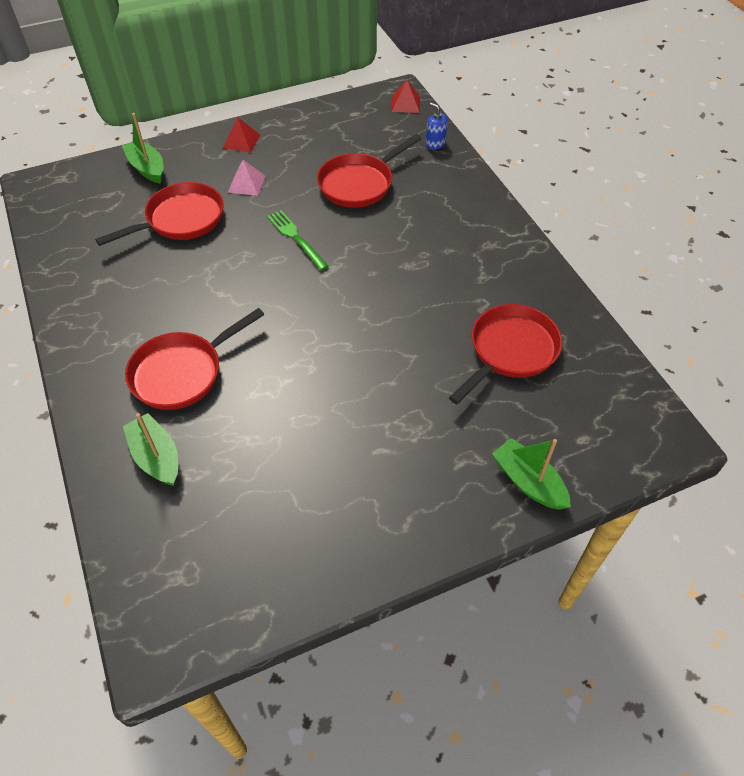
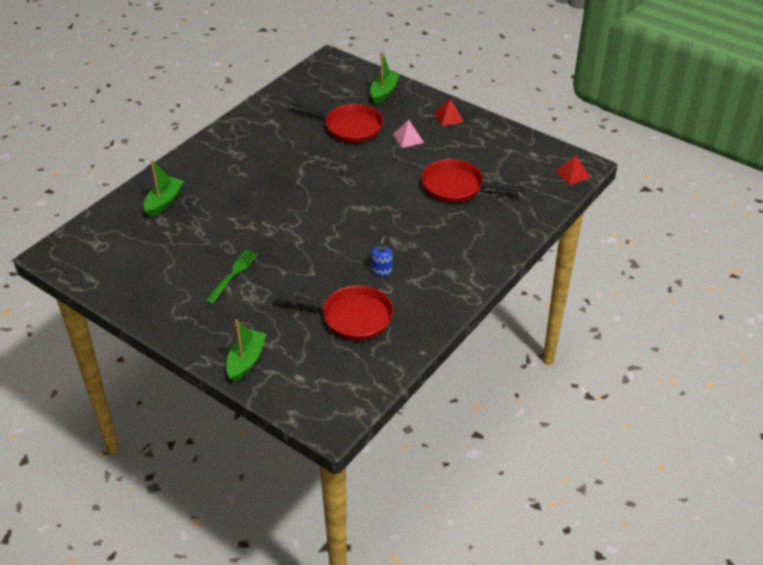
camera: 60 degrees right, 10 degrees down
red pan [125,308,265,410] -> none
green fork [267,210,329,271] -> green fork moved to [205,249,258,304]
blue soap dispenser [426,103,448,150] -> blue soap dispenser moved to [371,235,392,277]

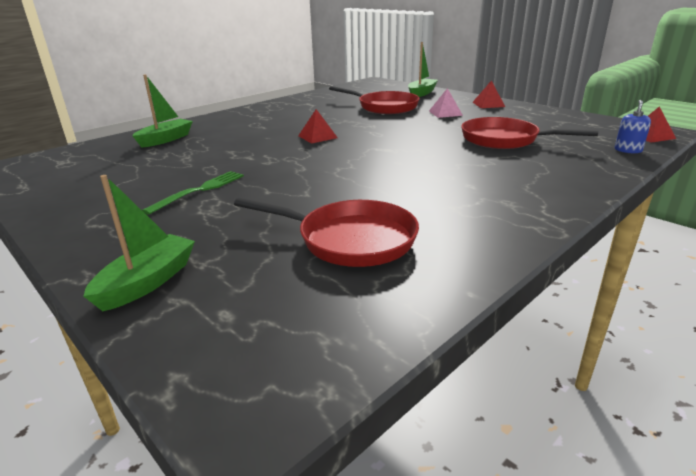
camera: 10 degrees right, 15 degrees down
blue soap dispenser [371,235,392,277] -> blue soap dispenser moved to [615,100,651,153]
none -> red pyramid [298,109,338,144]

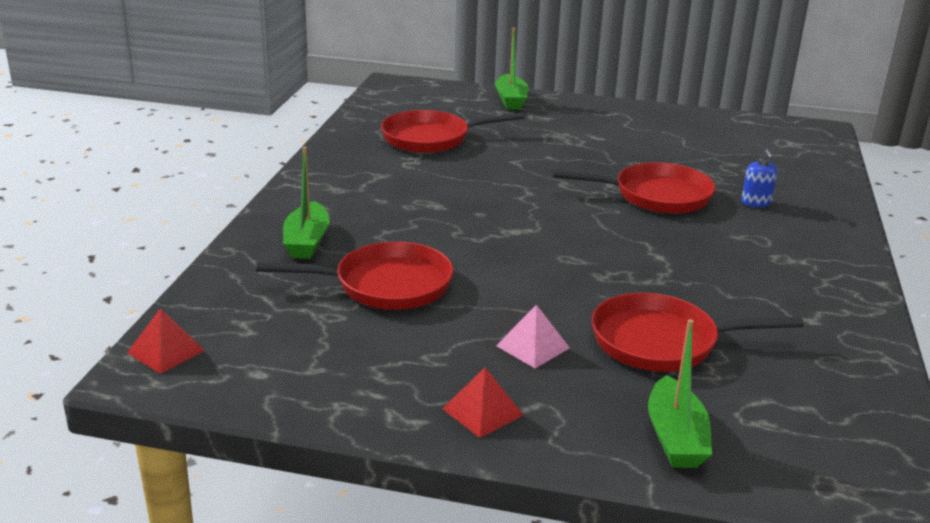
camera: 145 degrees right, 0 degrees up
green boat [132,74,193,148] -> green boat moved to [283,147,330,259]
green fork [142,171,244,215] -> none
red pyramid [298,109,338,144] -> none
blue soap dispenser [615,100,651,153] -> blue soap dispenser moved to [741,149,777,207]
none -> red pan [553,162,716,214]

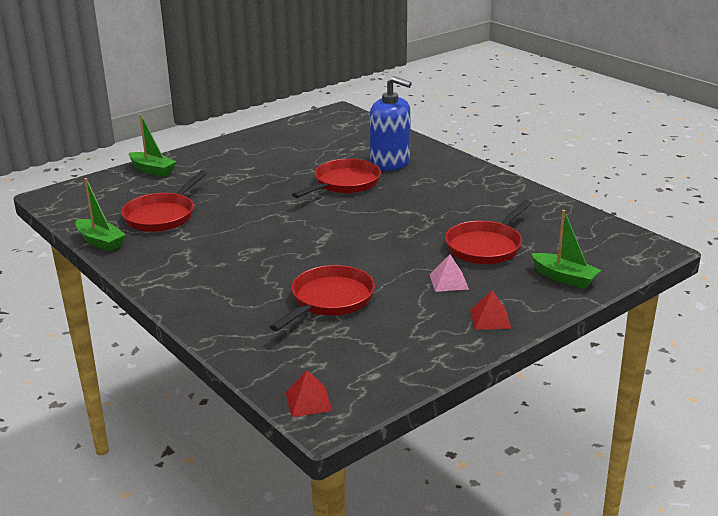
camera: 50 degrees left, 0 degrees up
green boat [283,147,330,259] -> green boat moved to [75,178,126,251]
blue soap dispenser [741,149,777,207] -> blue soap dispenser [370,76,412,171], size x2.34

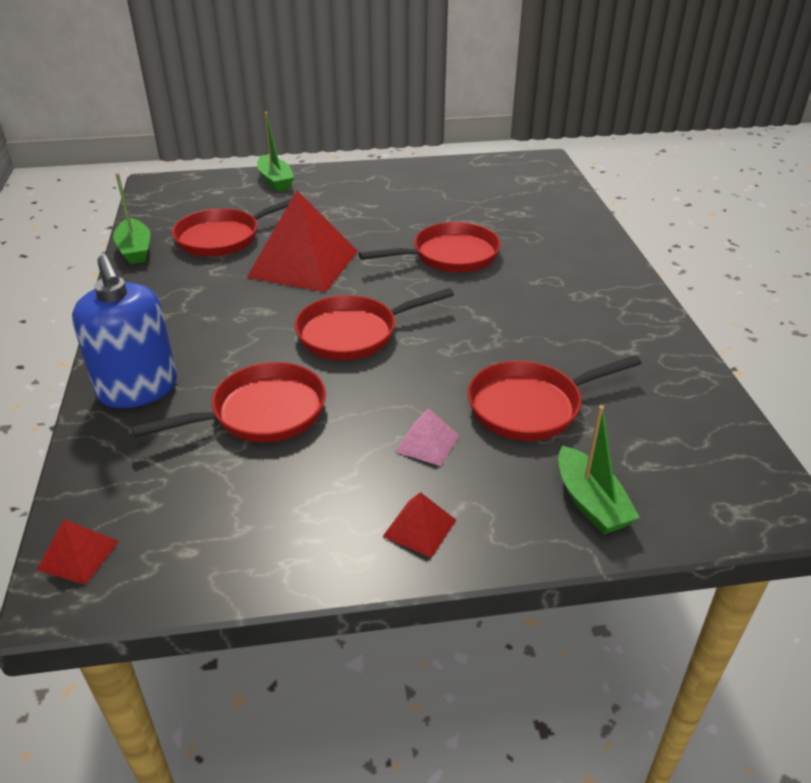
camera: 30 degrees right, 10 degrees up
blue soap dispenser [370,76,412,171] -> blue soap dispenser moved to [72,255,177,408]
none -> red pyramid [247,190,358,292]
none -> red pan [294,288,454,360]

